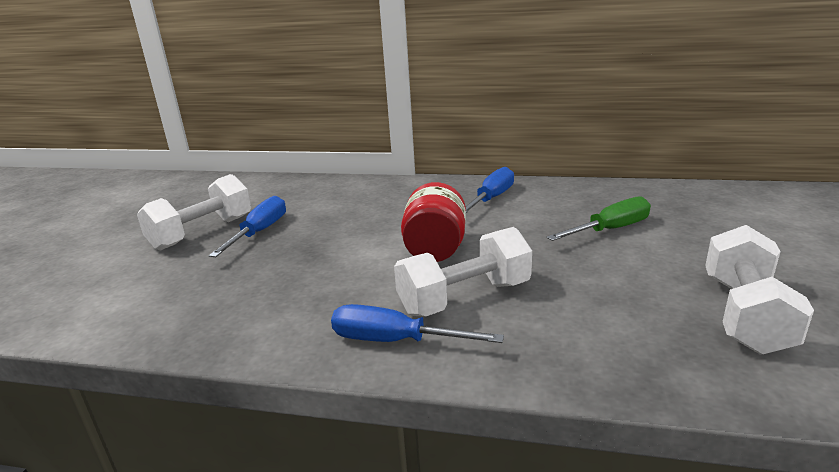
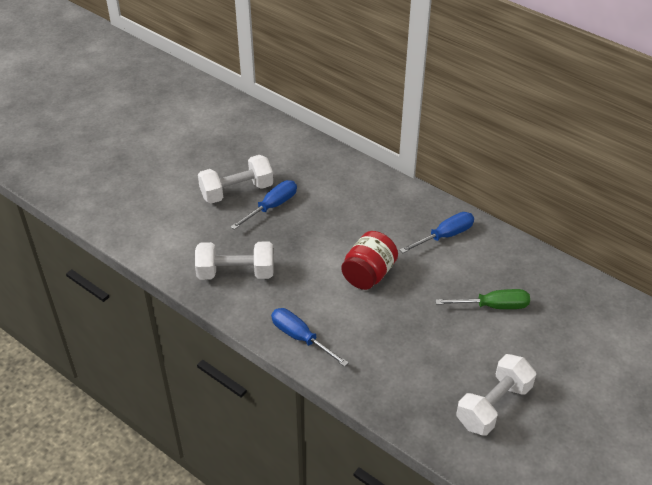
camera: 25 degrees right, 20 degrees up
white dumbbell [394,227,532,316] -> white dumbbell moved to [195,242,274,280]

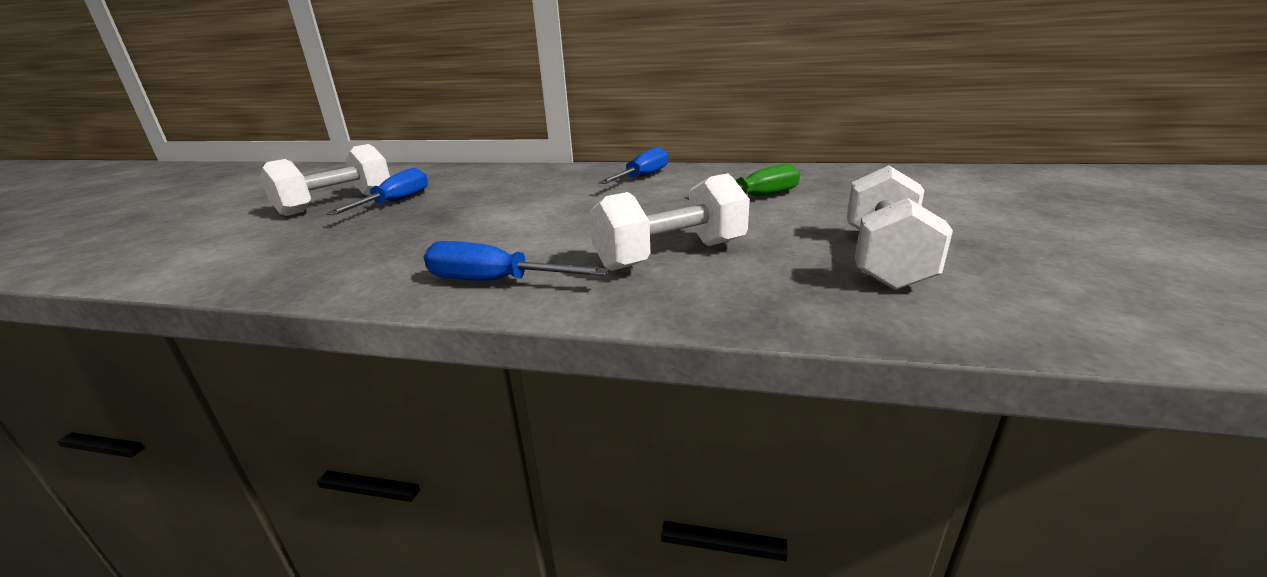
camera: 25 degrees left, 20 degrees down
white dumbbell [195,242,274,280] -> white dumbbell moved to [590,173,750,271]
red jar [341,231,398,290] -> none

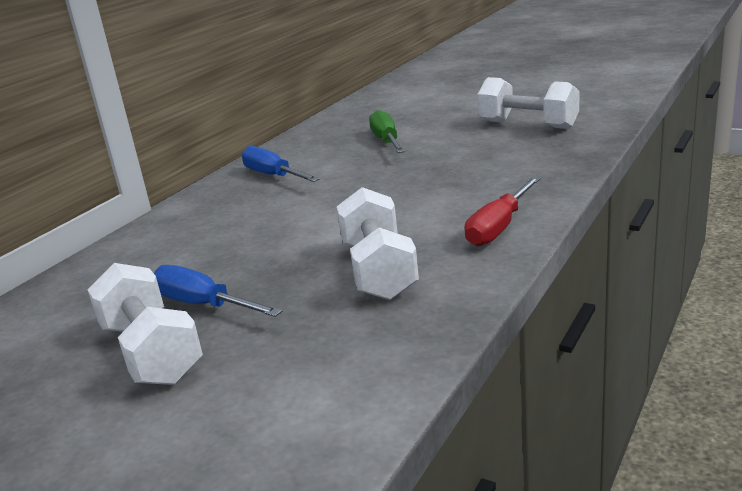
camera: 70 degrees left, 0 degrees up
blue screwdriver [424,241,609,281] -> red screwdriver [465,177,541,246]
white dumbbell [590,173,750,271] -> white dumbbell moved to [337,187,419,300]

